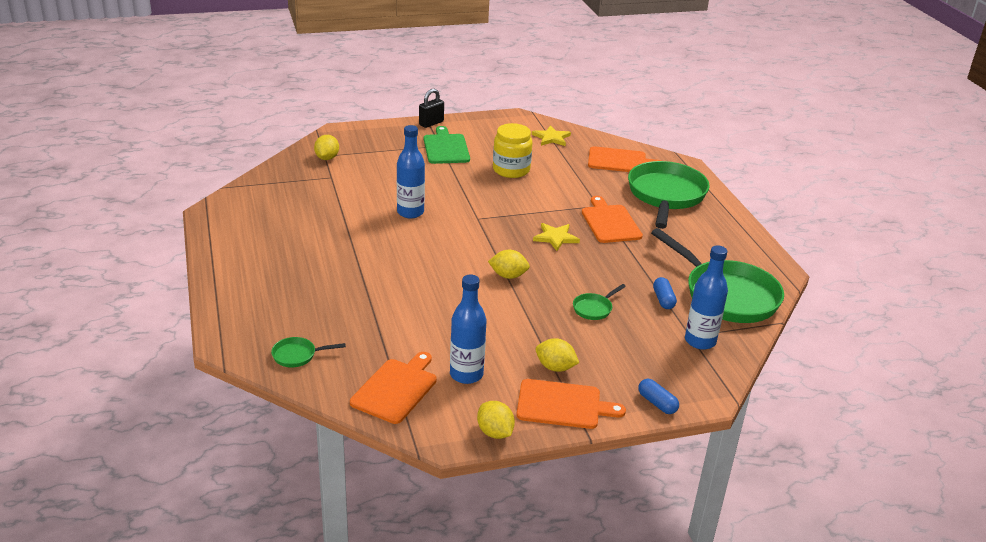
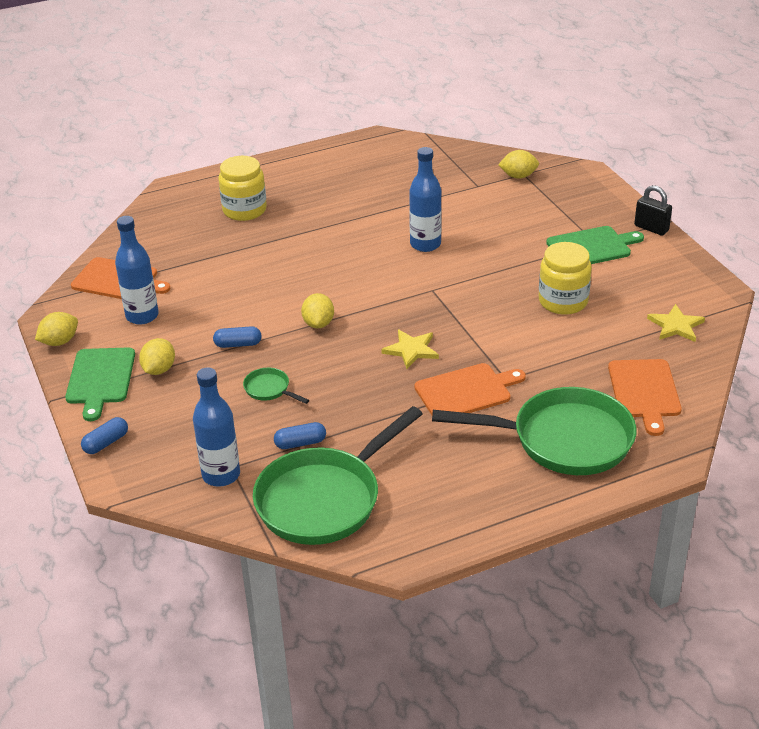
camera: 85 degrees right, 5 degrees up
green pan [271,337,346,367] -> none
orange cutting board [516,379,626,429] -> green cutting board [65,347,135,421]
none -> blue capsule [213,326,262,348]
none -> yellow jar [218,156,267,221]

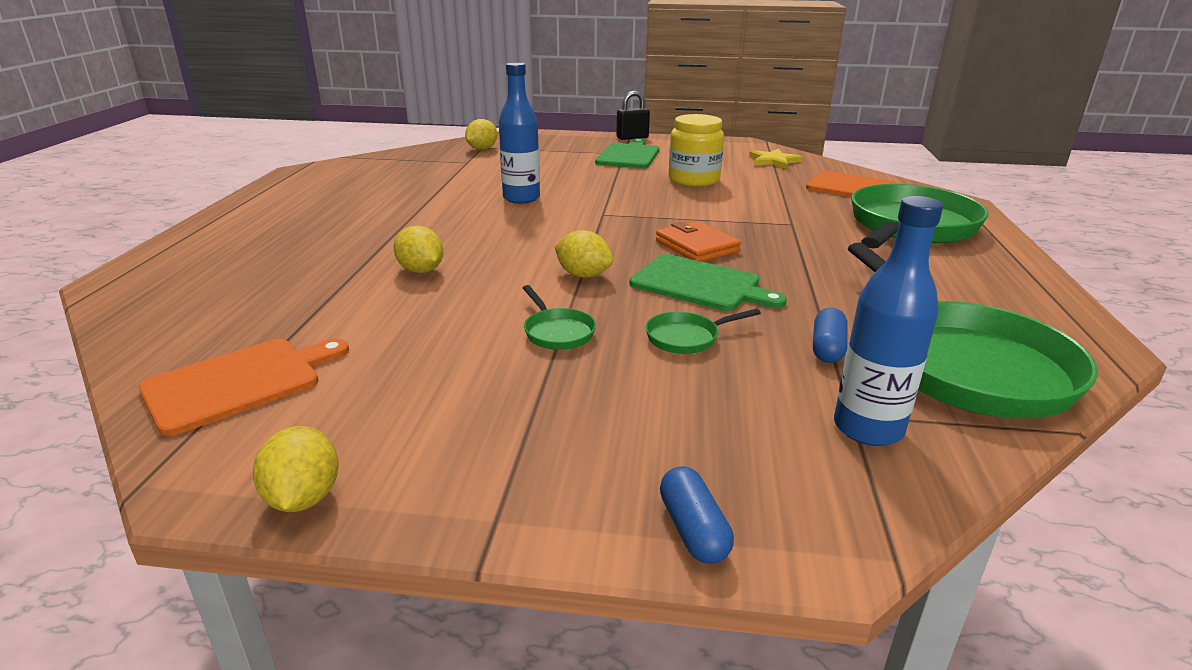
camera: 60 degrees left, 10 degrees down
green cutting board [65,347,135,421] -> green cutting board moved to [629,254,787,311]
blue bottle [115,216,159,325] -> none
yellow lemon [139,338,175,375] -> yellow lemon moved to [394,226,443,273]
blue capsule [213,326,262,348] -> green pan [523,285,596,350]
yellow jar [218,156,267,221] -> none
yellow star [381,330,439,369] -> orange wallet [656,221,741,262]
orange cutting board [415,363,526,415] -> none

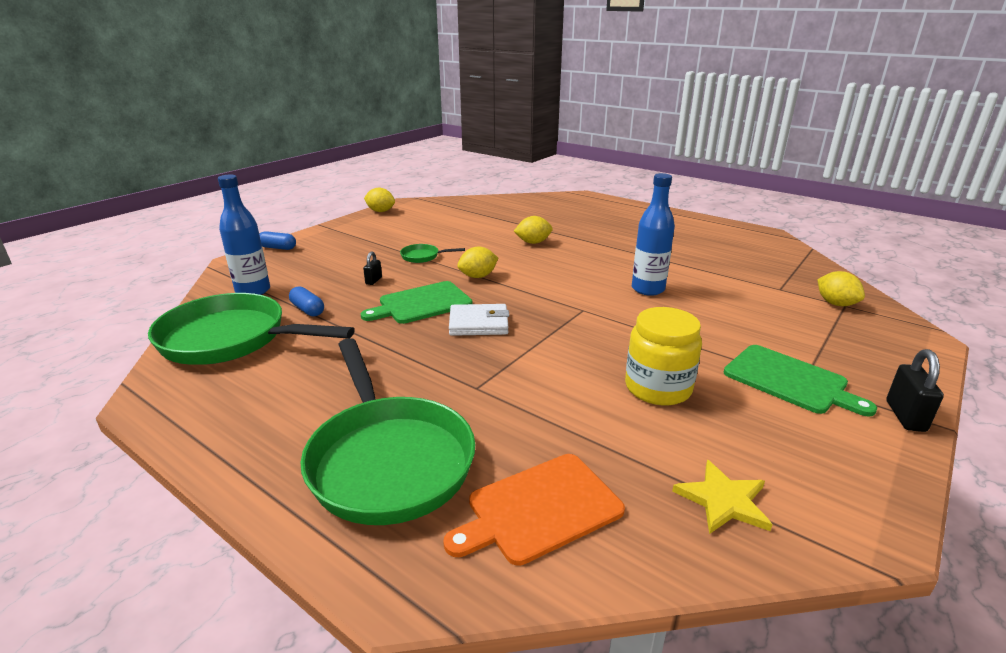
camera: 120 degrees right, 0 degrees up
orange cutting board [139,339,349,436] -> none
green pan [646,309,761,354] -> black padlock [363,251,382,285]
orange wallet [656,221,741,262] -> white wallet [449,304,509,336]

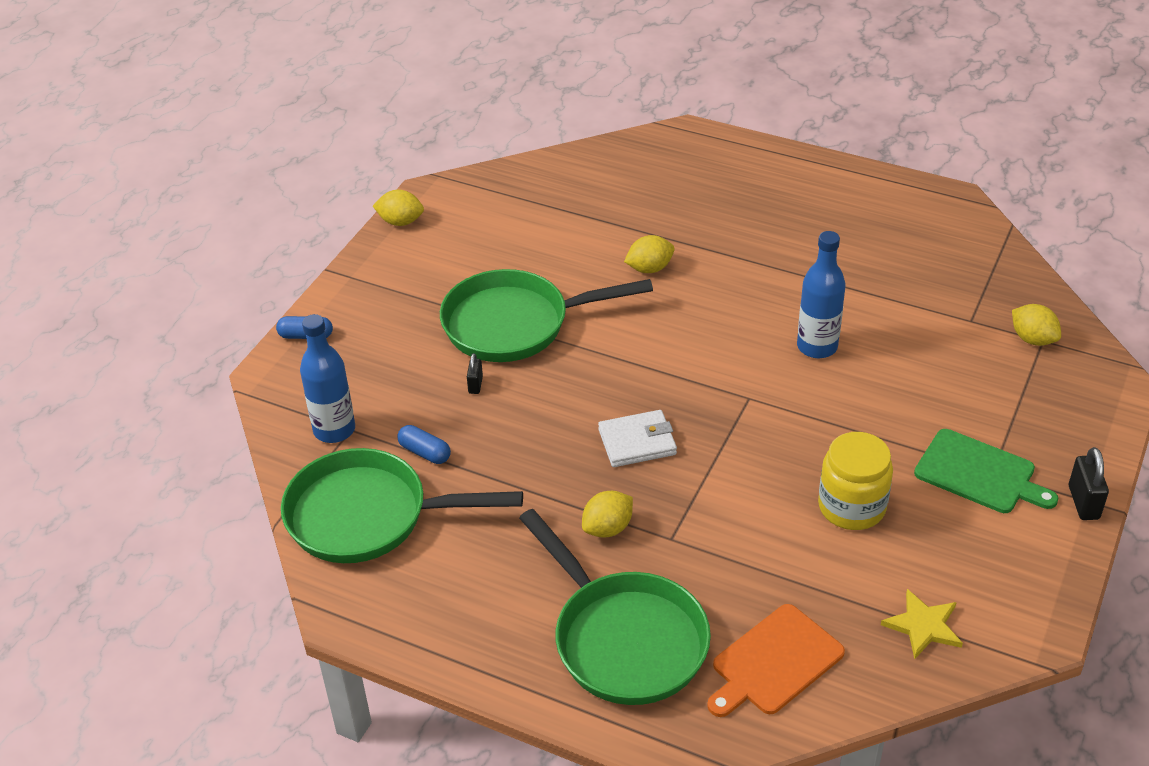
camera: 10 degrees left, 15 degrees up
green cutting board [361,281,473,324] -> none
green pan [400,244,465,263] -> green pan [440,269,653,362], size x2.45
yellow lemon [457,246,498,278] -> yellow lemon moved to [582,491,633,538]

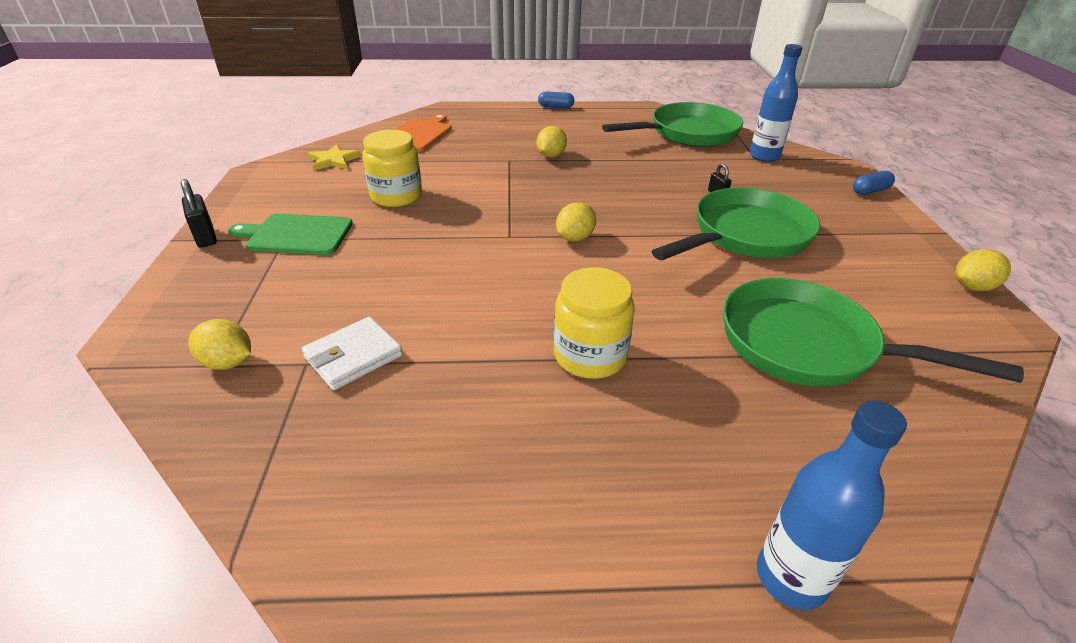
camera: 150 degrees right, 5 degrees down
blue capsule [397,425,451,464] -> blue capsule moved to [538,91,574,108]
green pan [519,509,711,705] -> green pan moved to [723,278,1024,387]
white wallet [598,410,677,467] -> white wallet moved to [302,317,403,390]
yellow lemon [624,235,675,273] -> yellow lemon moved to [556,202,596,241]
blue bottle [797,231,846,358] -> blue bottle moved to [757,401,907,610]
none -> yellow jar [554,267,635,379]

